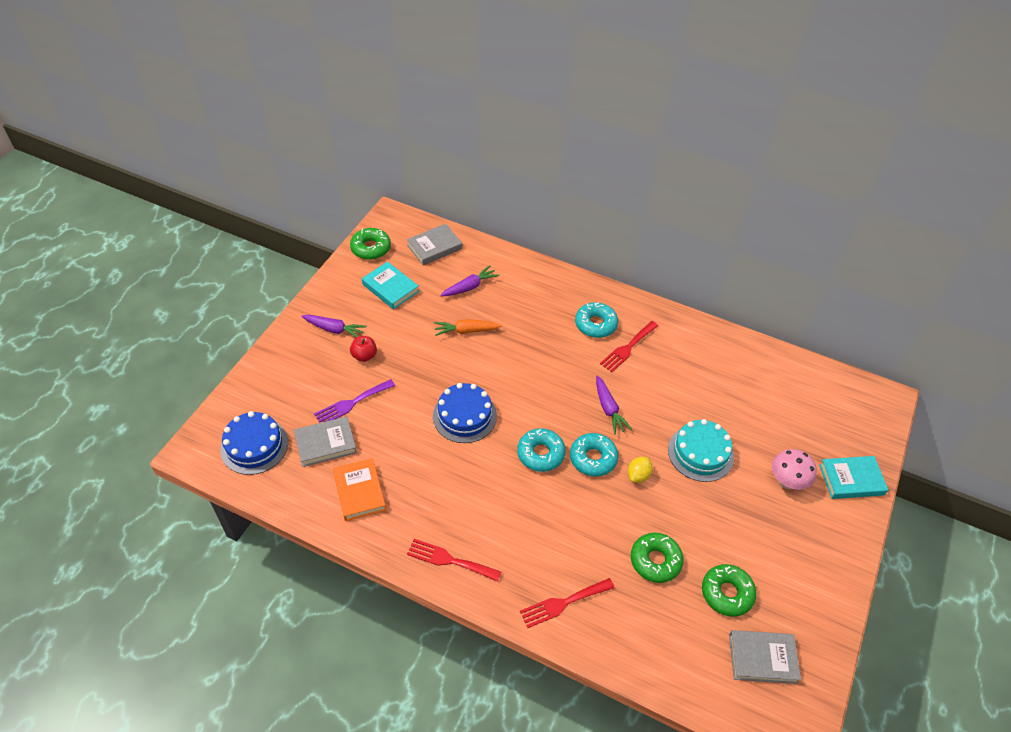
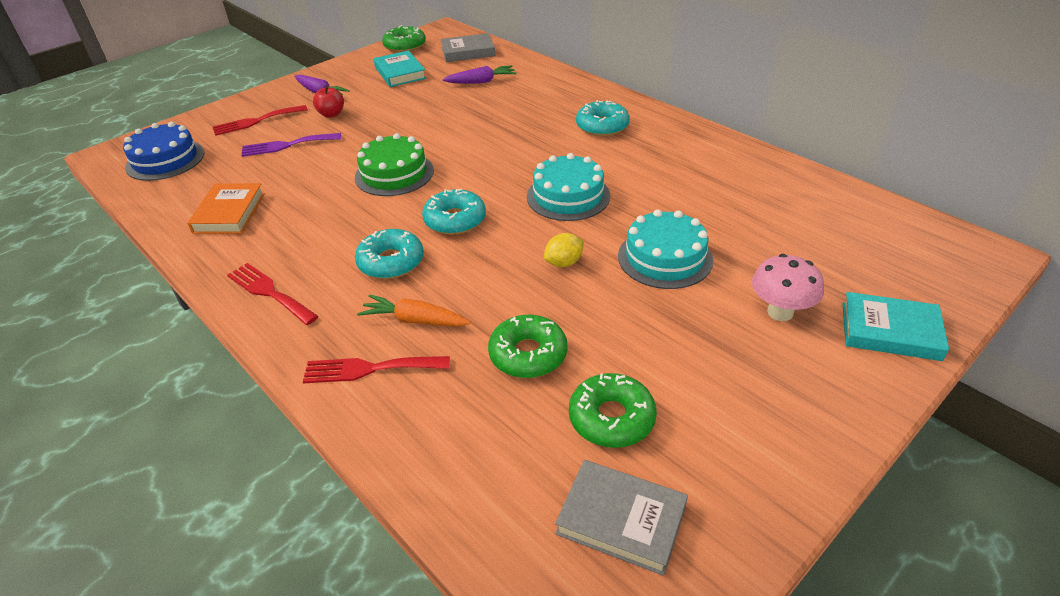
camera: 25 degrees right, 10 degrees down
grey book [294,416,357,467] -> none
blue cake [433,383,497,443] -> green cake [355,133,434,196]
orange carrot [434,319,502,336] -> orange carrot moved to [357,294,471,327]
turquoise donut [570,433,618,477] -> turquoise donut moved to [355,229,424,279]
purple carrot [596,375,632,434] -> turquoise cake [527,153,610,221]
red fork [600,321,658,372] -> red fork moved to [212,105,308,136]

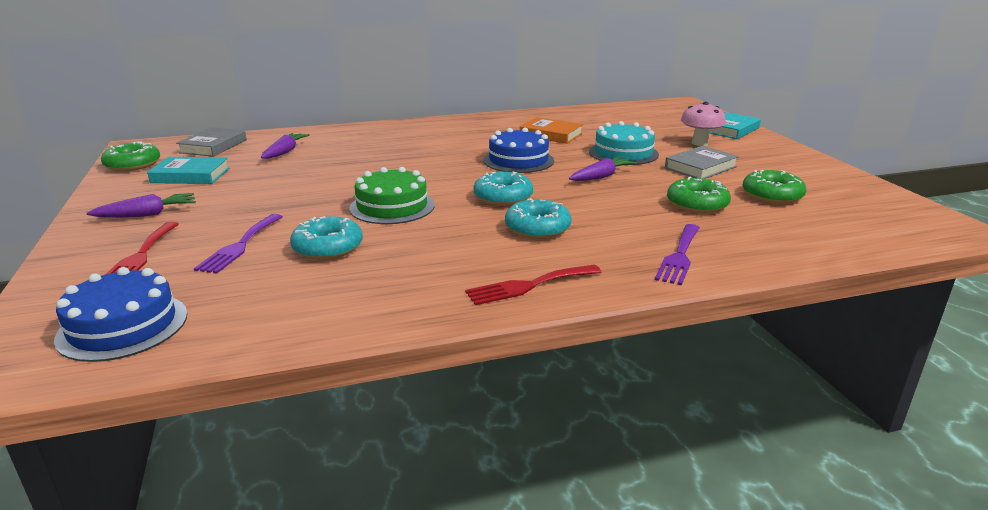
camera: 65 degrees left, 15 degrees down
orange book [187,183,265,234] -> orange book moved to [520,117,583,144]
red fork [303,356,450,383] -> purple fork [655,224,700,285]
red apple [313,86,344,118] -> none
orange carrot [357,294,471,327] -> none
turquoise cake [527,153,610,221] -> blue cake [483,128,554,173]
yellow lemon [544,233,584,267] -> purple carrot [569,157,636,181]
grey book [555,460,688,576] -> grey book moved to [665,146,739,179]
turquoise donut [576,100,630,136] -> turquoise donut moved to [290,216,363,260]

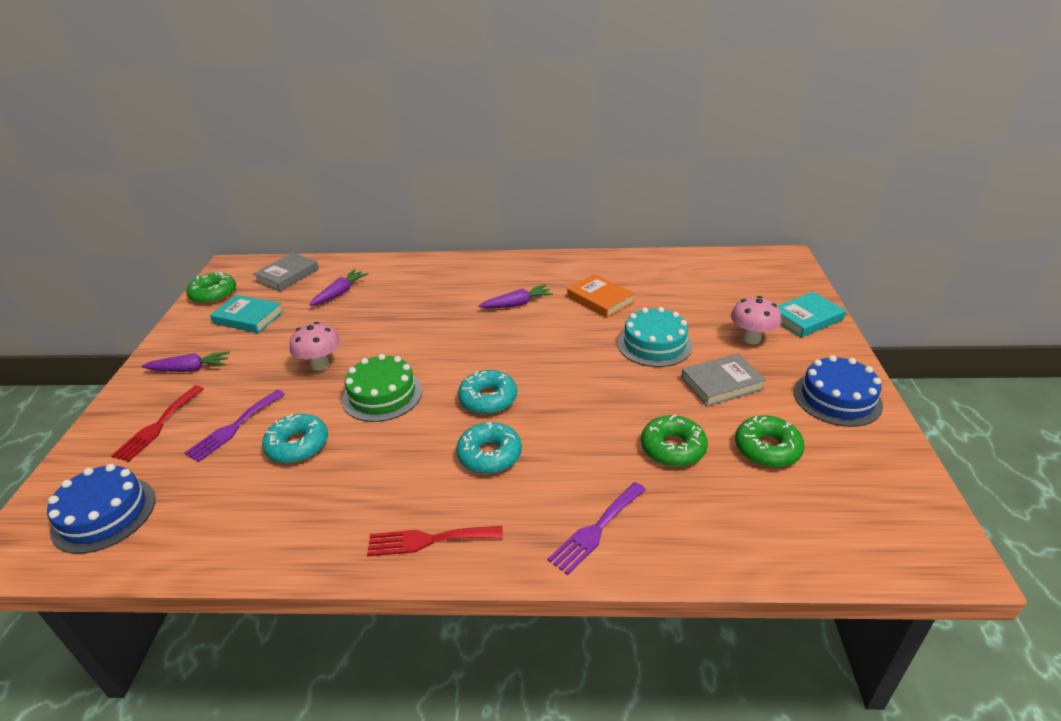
camera: 20 degrees right, 10 degrees up
blue cake [483,128,554,173] -> blue cake moved to [794,355,883,427]
purple carrot [569,157,636,181] -> purple carrot moved to [479,285,553,308]
none -> pink mushroom [290,322,340,371]

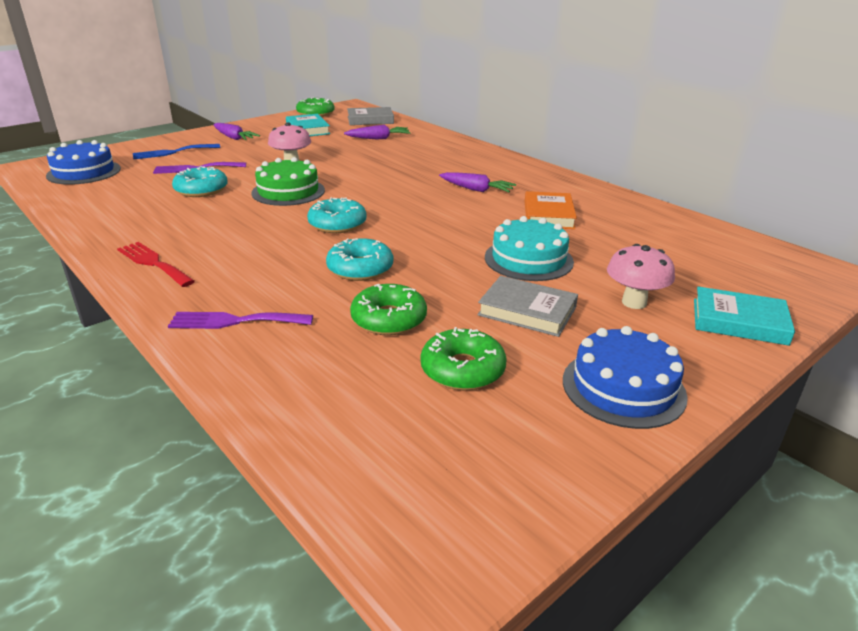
camera: 45 degrees right, 5 degrees down
red fork [111,386,204,462] -> blue fork [133,144,220,159]
turquoise donut [456,422,522,474] -> turquoise donut moved to [326,238,393,281]

